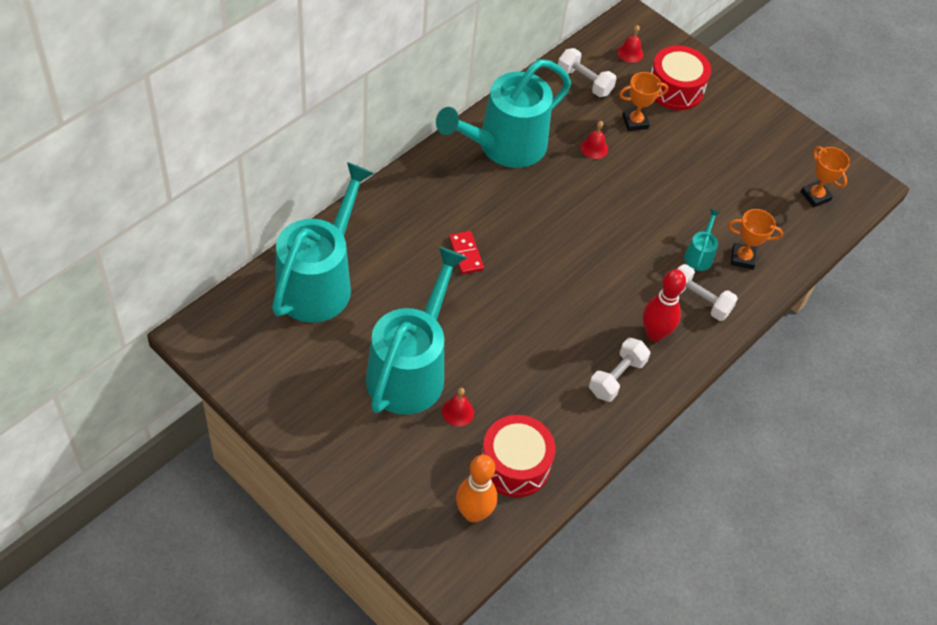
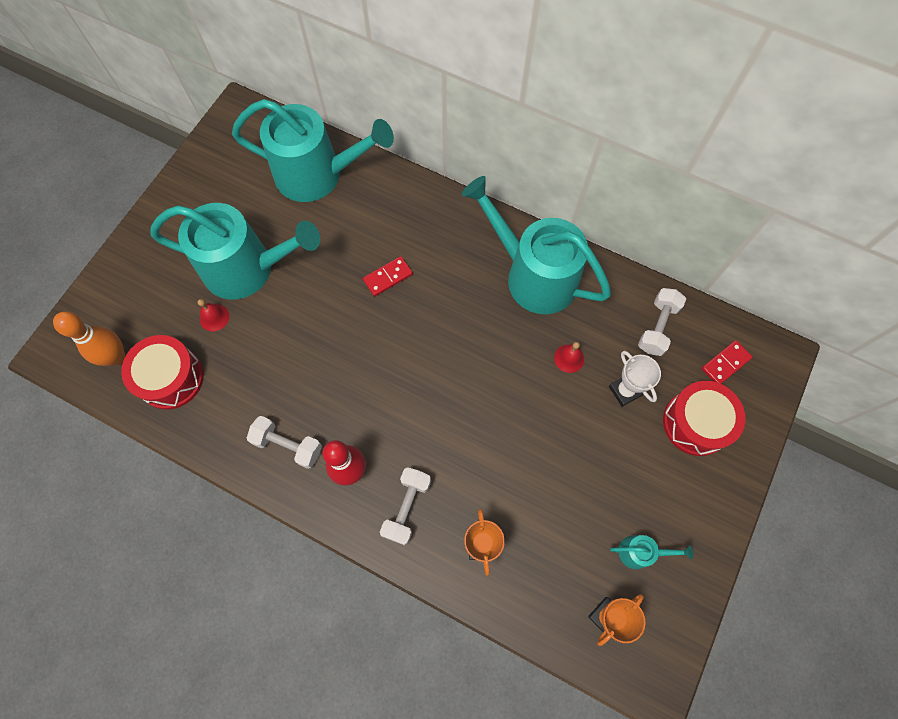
camera: 80 degrees right, 15 degrees up
red bell [617,25,643,63] -> red domino [701,340,752,384]
orange trophy [619,72,668,131] -> white trophy [609,351,661,407]
turquoise watering can [684,209,720,271] -> turquoise watering can moved to [610,535,693,569]

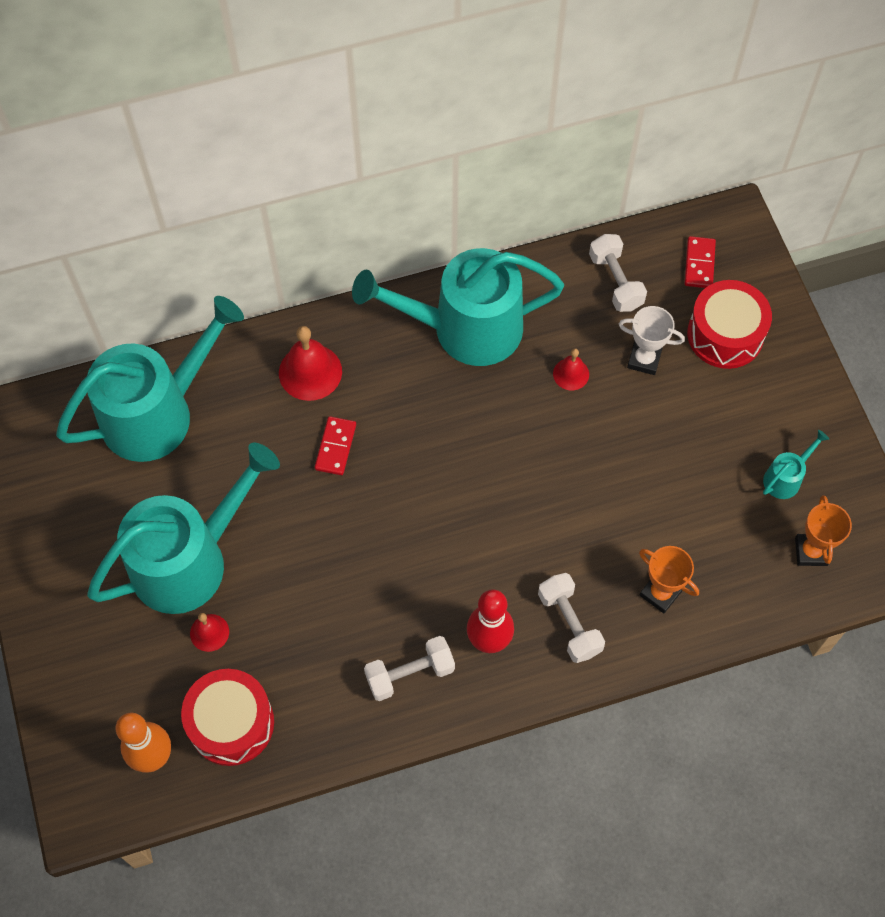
camera: 45 degrees left, 5 degrees down
none -> red bell [279,326,342,401]

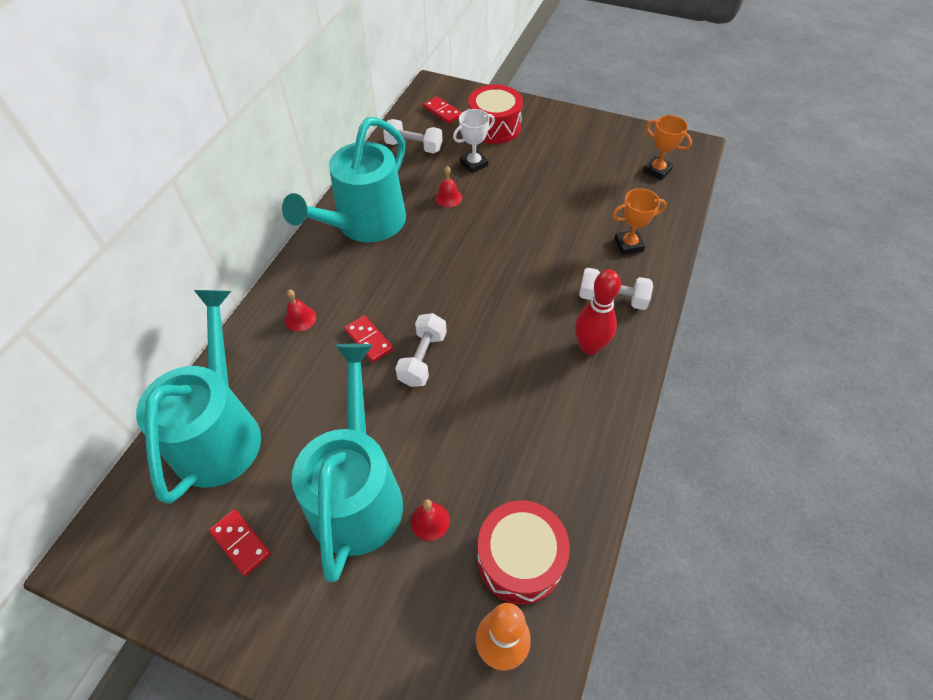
camera: 50 degrees left, 10 degrees down
red bell [279,326,342,401] -> red bell [285,290,317,332], size x0.57
white dumbbell [364,636,455,701] -> white dumbbell moved to [395,313,447,387]
turquoise watering can [763,430,829,499] -> none
none -> red domino [209,509,271,576]

